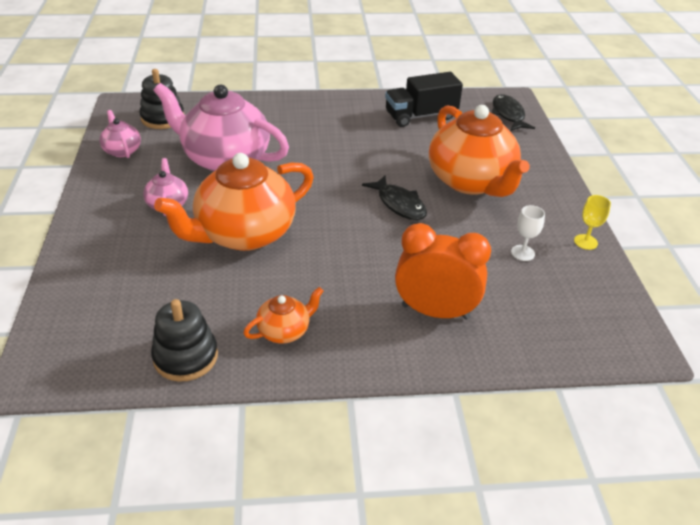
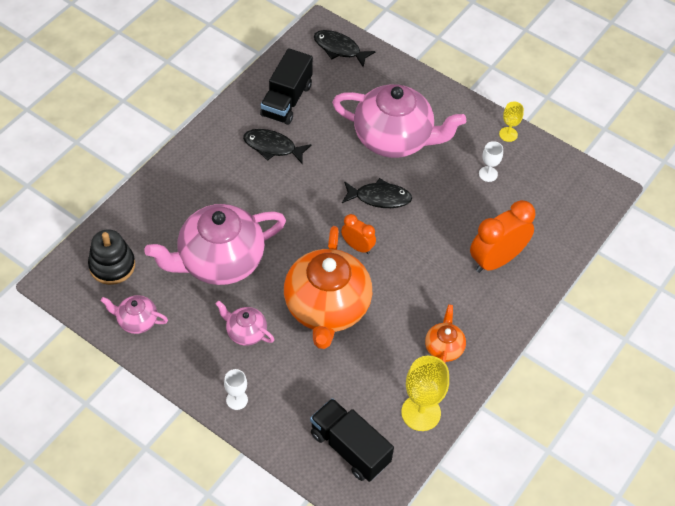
camera: 50 degrees left, 15 degrees up
black stacking toy [151,299,218,382] -> yellow goblet [401,356,449,431]
orange teapot [429,105,530,197] -> pink teapot [332,84,466,158]
none -> white goblet [224,369,248,410]
none -> black fish [243,129,312,164]
none -> black truck [310,398,394,482]
none -> orange clock [341,214,376,254]

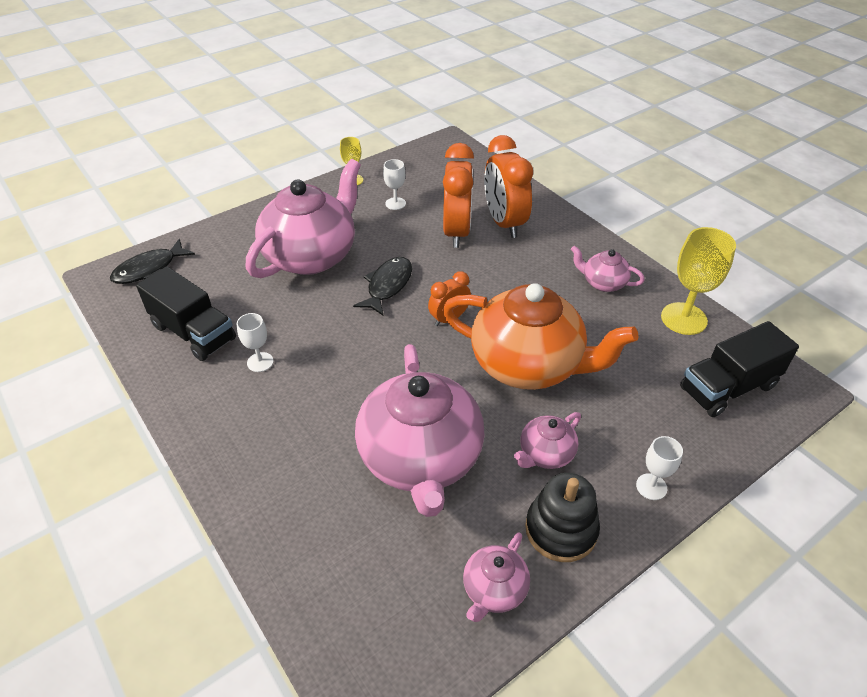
camera: 70 degrees left, 10 degrees down
black stacking toy [88,230,135,285] -> black stacking toy moved to [525,473,600,562]
black fish [243,129,312,164] -> white goblet [237,313,274,372]
orange teapot [425,304,466,364] -> pink teapot [571,246,645,292]
none -> orange clock [443,143,474,248]

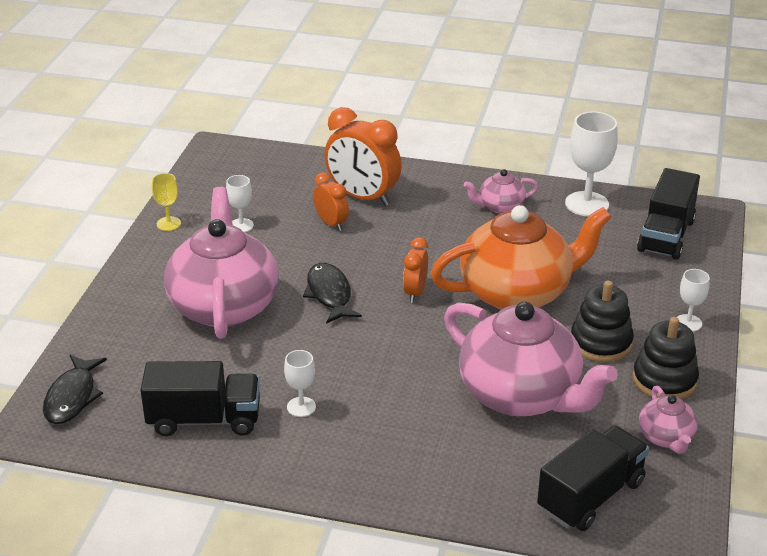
camera: 40 degrees left, 10 degrees down
orange clock [443,143,474,248] -> orange clock [313,172,349,231], size x0.55
pink teapot [514,412,581,469] -> black stacking toy [571,280,634,362]
yellow goblet [661,227,736,335] -> white goblet [565,112,618,216]
none -> black truck [537,426,649,531]

